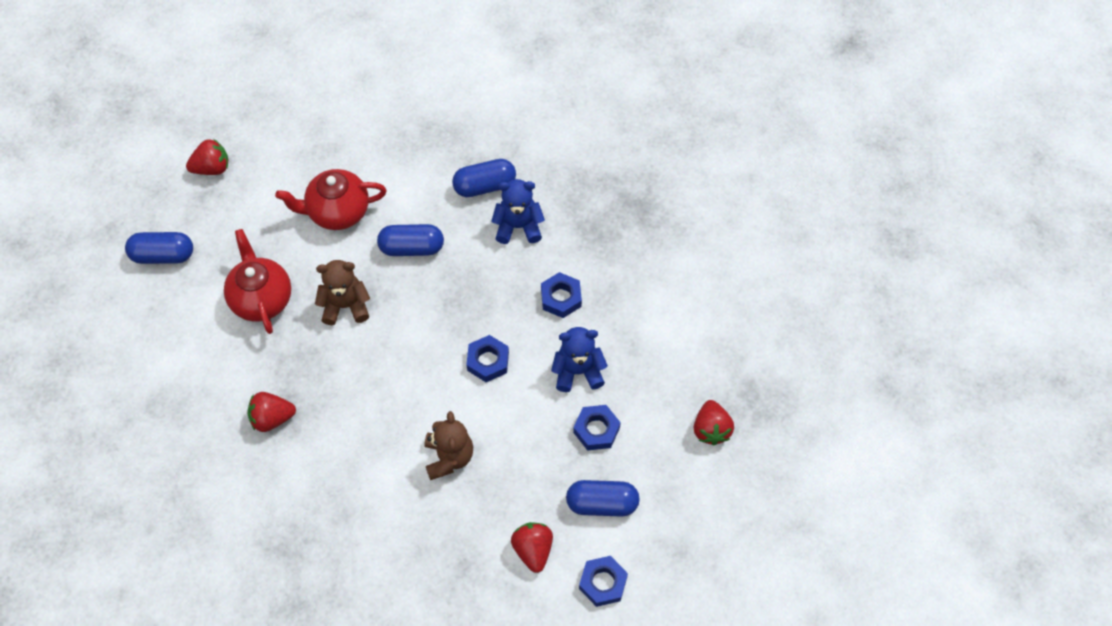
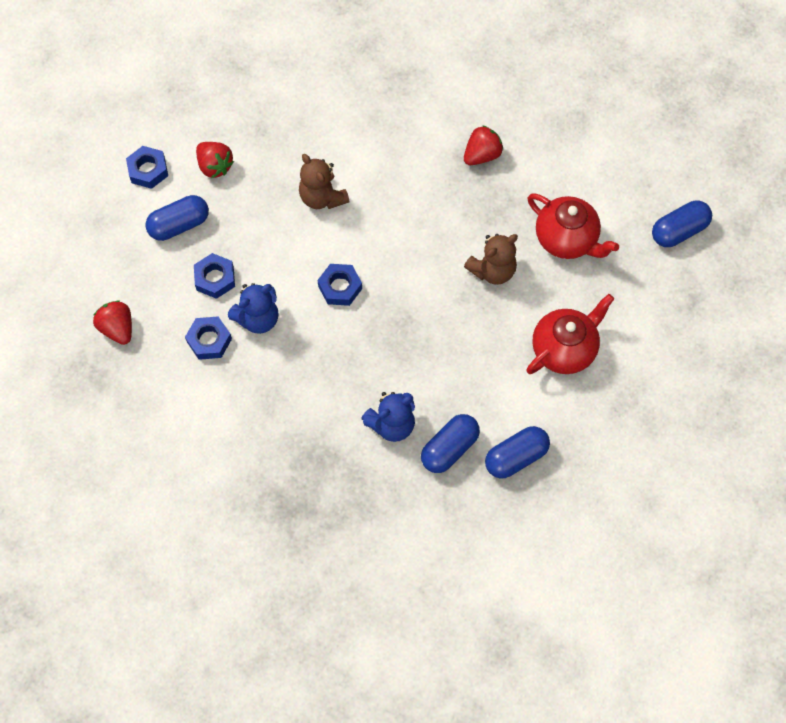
camera: 150 degrees right, 5 degrees up
red strawberry [186,139,228,175] -> none
blue capsule [377,224,444,256] -> blue capsule moved to [485,426,550,479]
blue nut [541,272,582,318] -> blue nut moved to [185,317,232,360]

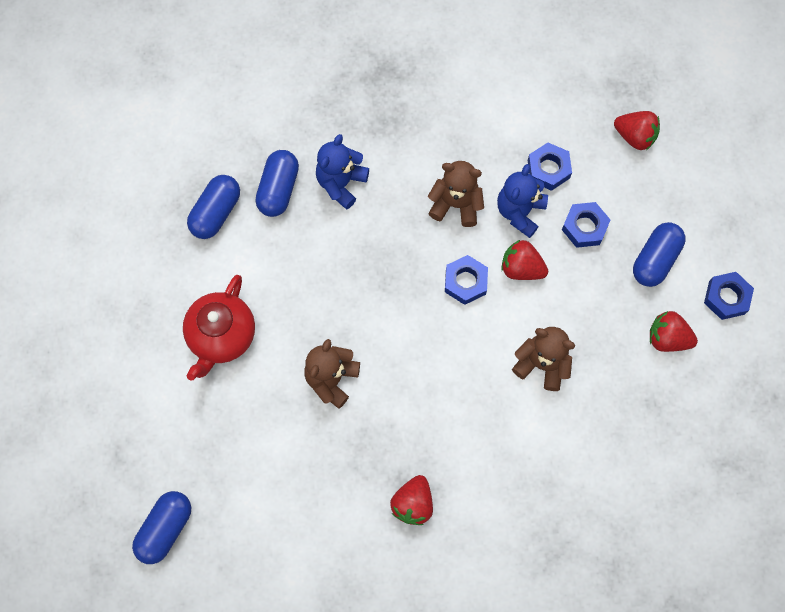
camera: 150 degrees right, 5 degrees up
red teapot [528,193,619,259] -> none
none -> brown teddy bear [428,161,484,227]
none -> red strawberry [501,240,548,280]

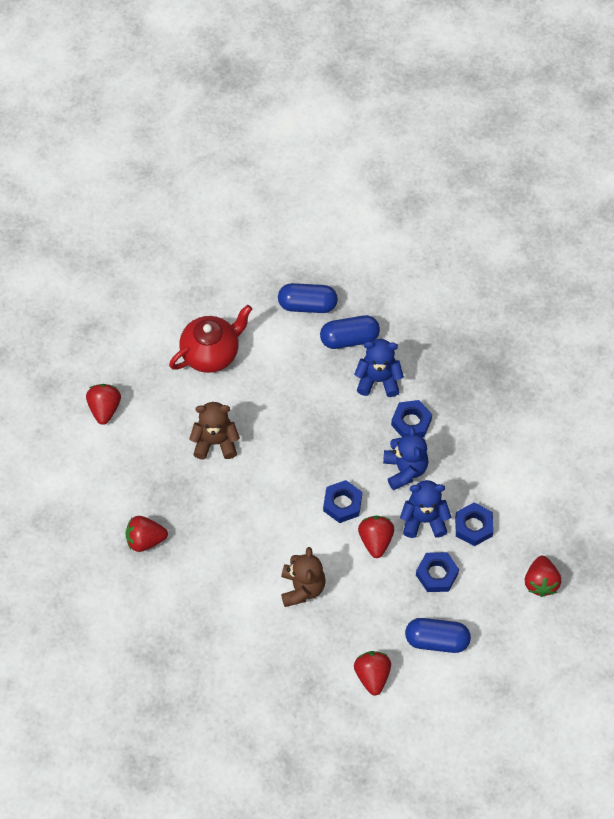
camera: 65 degrees right, 10 degrees down
blue capsule [132,491,191,564] -> none
red teapot [183,275,255,381] -> red teapot turned 150 degrees clockwise [169,305,252,373]
brown teddy bear [428,161,484,227] -> blue teddy bear [383,426,428,490]
blue nut [704,272,754,320] -> blue nut moved to [391,400,432,437]
none -> red strawberry [86,384,121,425]

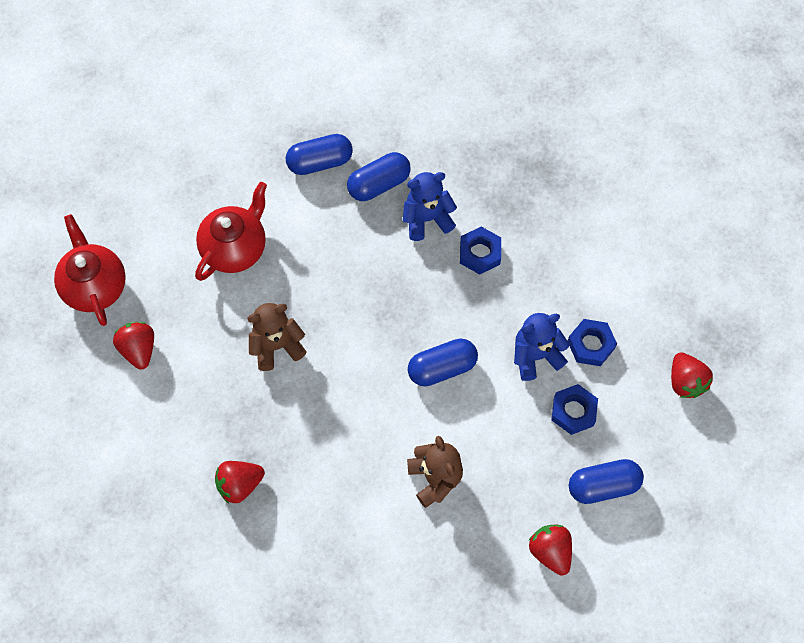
camera: 20 degrees left, 5 degrees up
blue nut [323,480,362,523] -> blue capsule [408,339,478,386]
red strawberry [358,516,394,558] -> none
blue teddy bear [383,426,428,490] -> none
none -> red teapot [54,214,126,326]

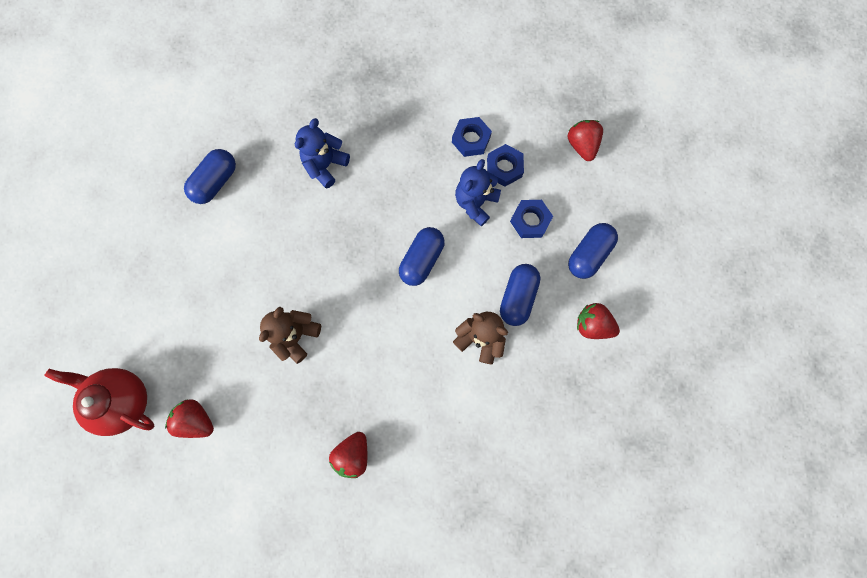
camera: 40 degrees left, 10 degrees up
red teapot [195,182,267,281] -> none
blue capsule [347,152,411,201] -> blue capsule moved to [500,264,540,326]
blue nut [460,227,501,275] -> blue nut moved to [452,117,492,157]
red strawberry [671,353,713,398] -> red strawberry turned 135 degrees counterclockwise [567,120,603,161]

